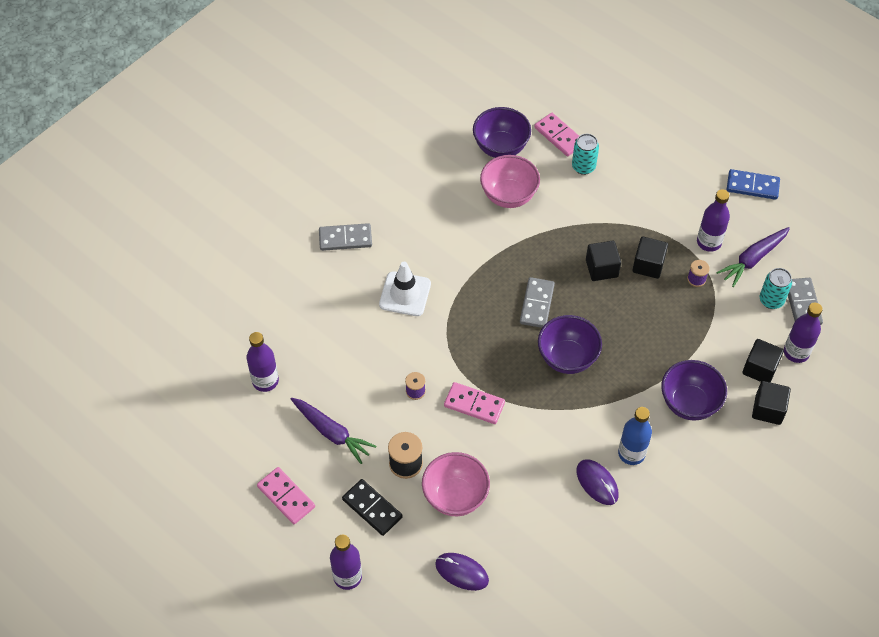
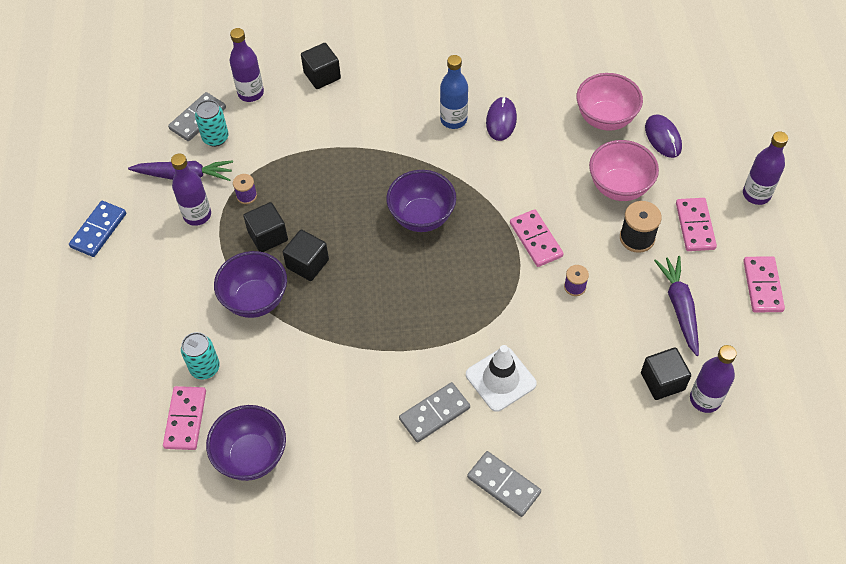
camera: 135 degrees left, 0 degrees up
black domino [342,479,403,536] -> pink domino [676,198,717,251]
pink bowl [480,155,540,208] -> pink bowl moved to [576,73,643,131]
grey domino [520,277,555,328] -> grey domino moved to [399,382,470,442]
purple bowl [661,360,727,421] -> purple bowl moved to [214,251,287,318]
blue domino [727,169,780,200] -> blue domino turned 60 degrees clockwise [69,201,126,257]
black cube [742,339,784,382] -> black cube moved to [641,347,691,400]

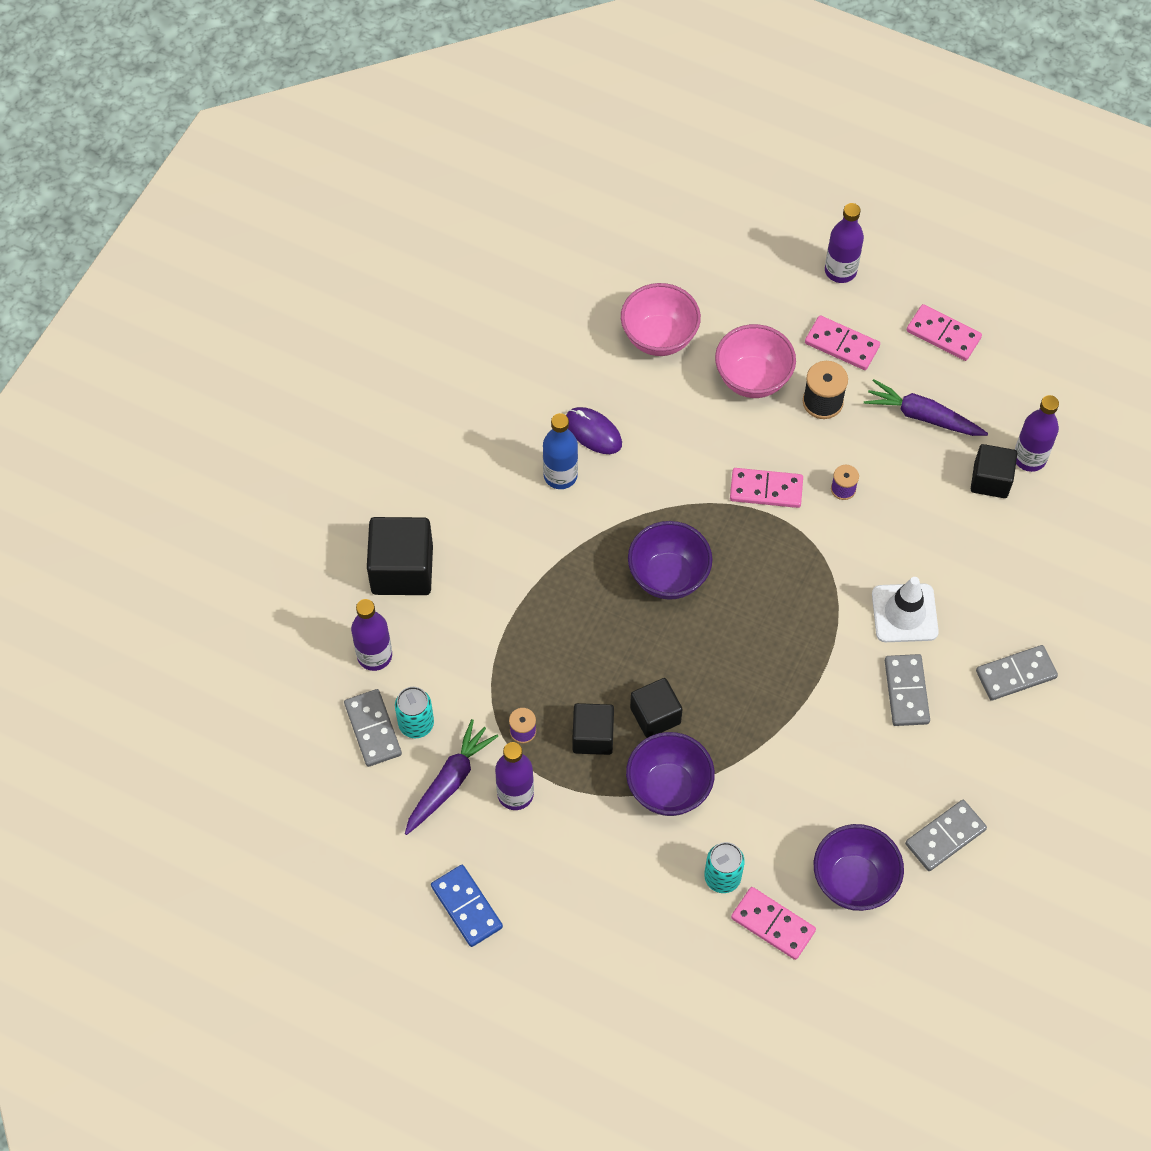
camera: 60 degrees left, 5 degrees up
black cube [301,43,341,89] -> black cube [367,517,433,595], size x1.56
purple mouse [645,114,682,158] -> none
none -> grey domino [905,800,987,871]

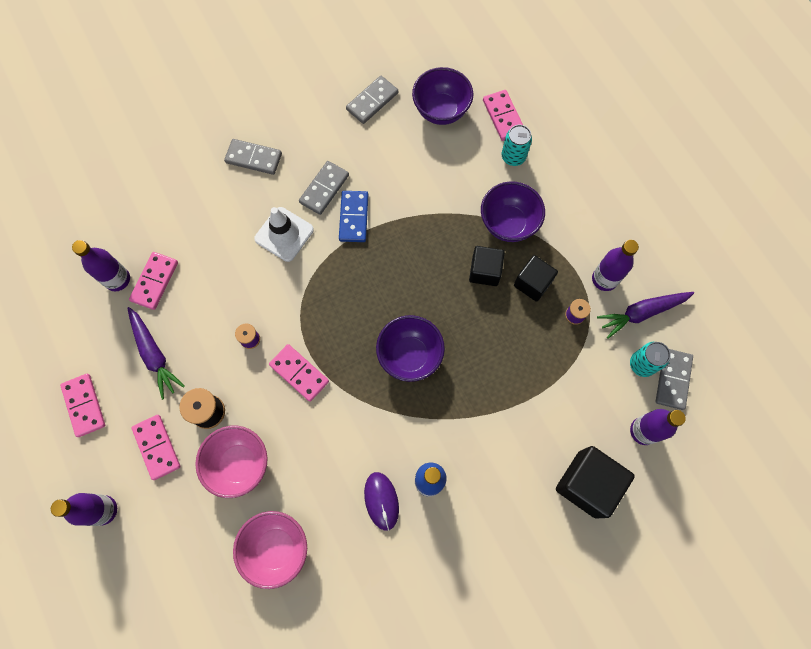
camera: 145 degrees left, 10 degrees up
blue domino [431,865,503,947] -> blue domino moved to [339,191,368,242]
grey domino [905,800,987,871] -> grey domino turned 45 degrees counterclockwise [346,76,398,124]
black cube [971,444,1017,498] -> pink domino [129,252,178,310]

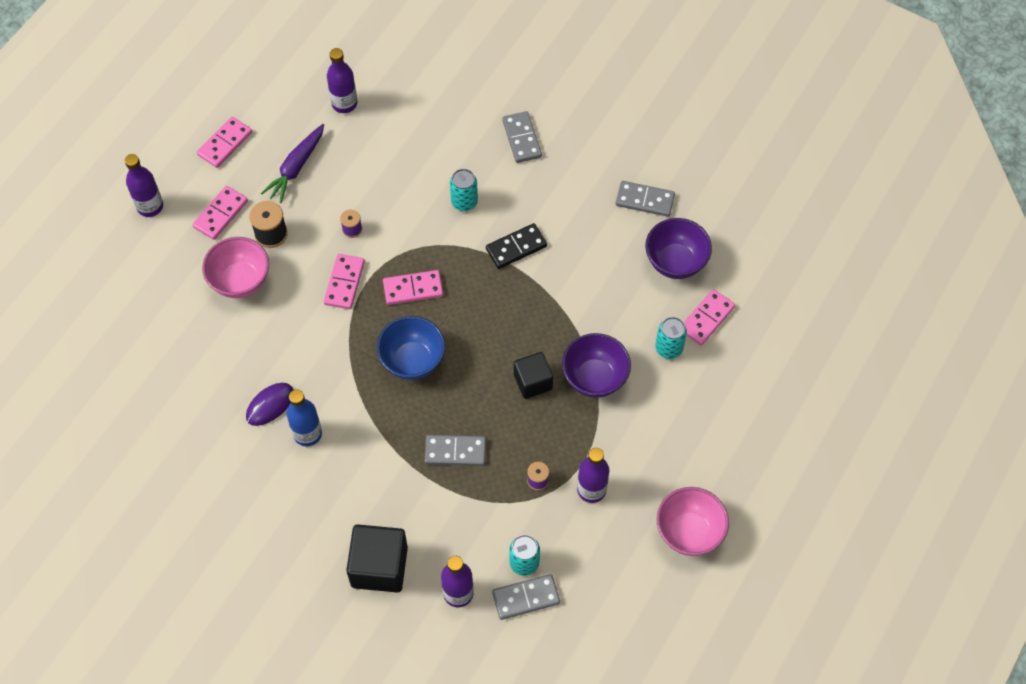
camera: 60 degrees right, 10 degrees down
pink domino [129,252,178,310] -> pink domino moved to [383,270,443,305]
pink bowl [233,511,307,589] -> pink bowl moved to [657,487,729,556]
white traffic cone [254,207,314,262] -> turquoise can [450,169,478,211]
grey domino [299,161,349,215] -> grey domino moved to [425,435,486,466]
blue domino [339,191,368,242] -> black domino [486,223,547,269]
purple bowl [376,315,445,382] -> blue bowl [377,316,445,380]
black cube [514,255,558,302] -> none
purple carrot [597,292,694,339] -> none

